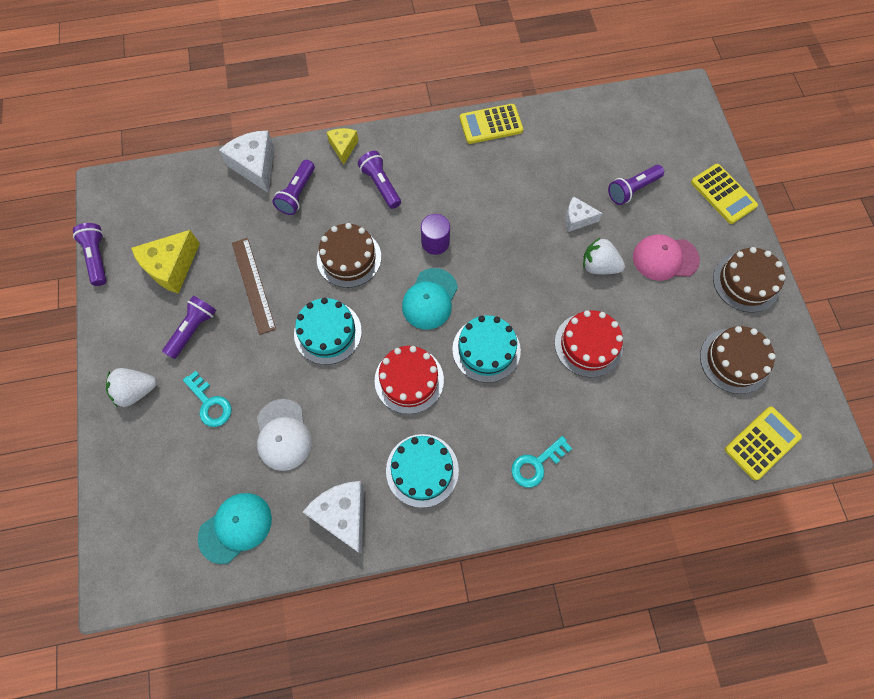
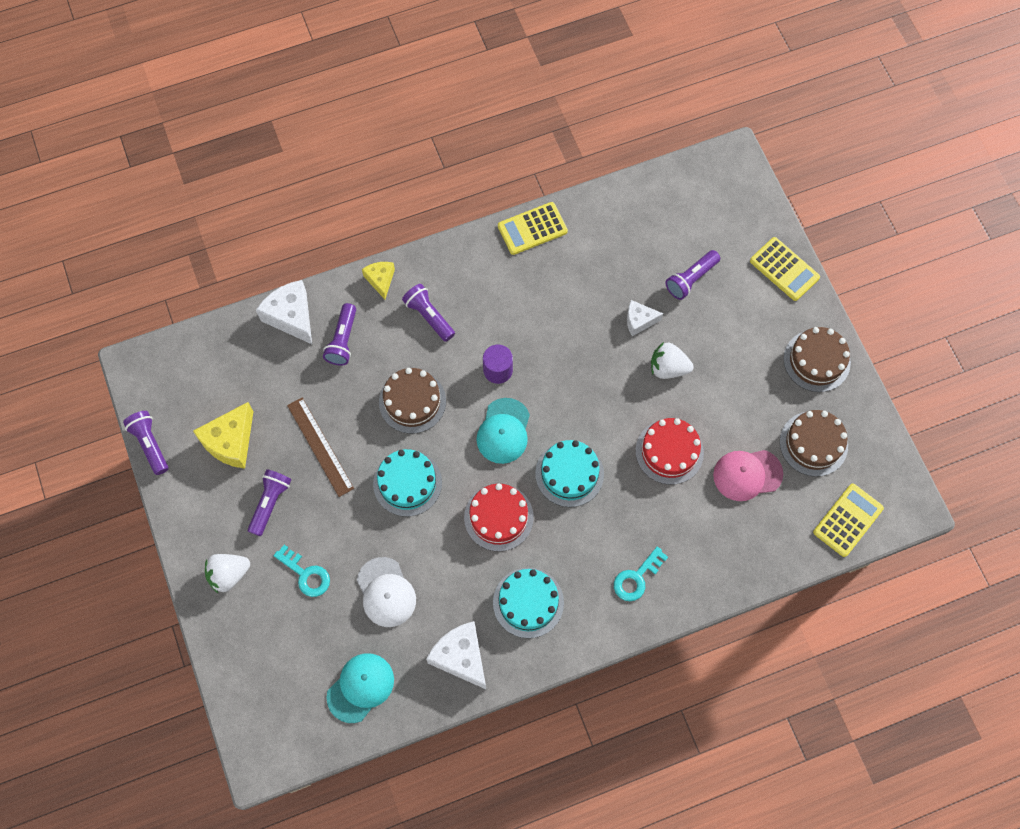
camera: 10 degrees left, 0 degrees up
pink cap [633,234,700,281] -> pink cap moved to [713,450,783,501]

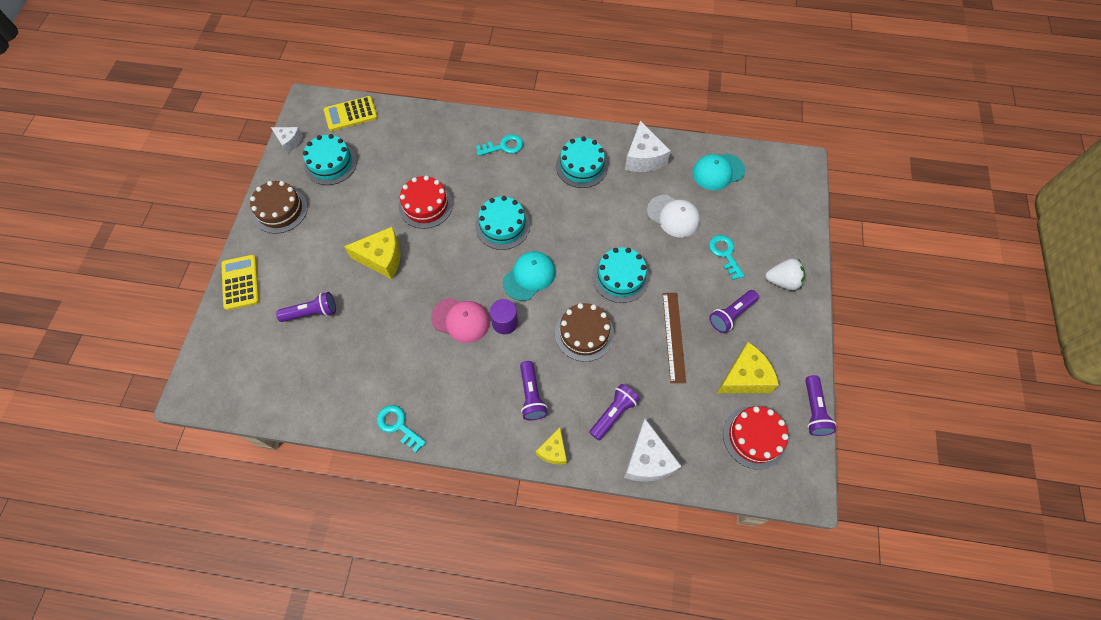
camera: 150 degrees left, 5 degrees down
white cap [357,557,416,627] -> white cap turned 120 degrees clockwise [647,195,700,237]
red cake [464,484,534,552] -> red cake moved to [723,406,788,469]
yellow calculator [498,202,568,255] -> turquoise key [377,405,426,452]
white cheese [627,300,663,336] -> white cheese moved to [271,127,303,154]
white strawberry [651,342,694,379] -> yellow cheese [344,227,401,279]
pink cap [713,450,783,501] -> pink cap moved to [431,298,490,343]
brown cake [780,410,848,477] -> turquoise cake [303,134,357,185]

